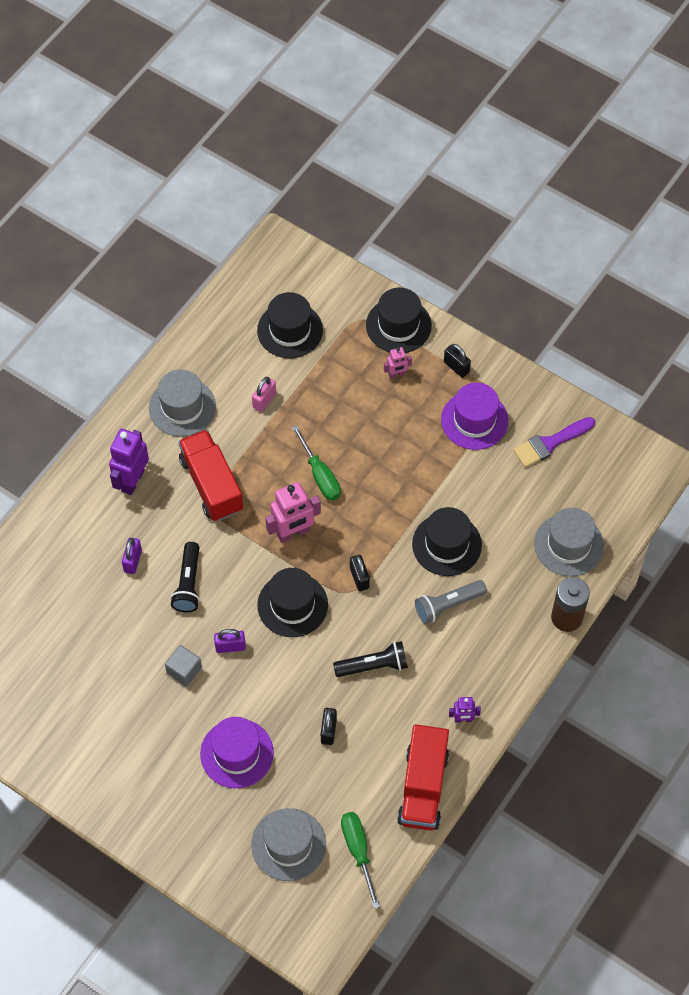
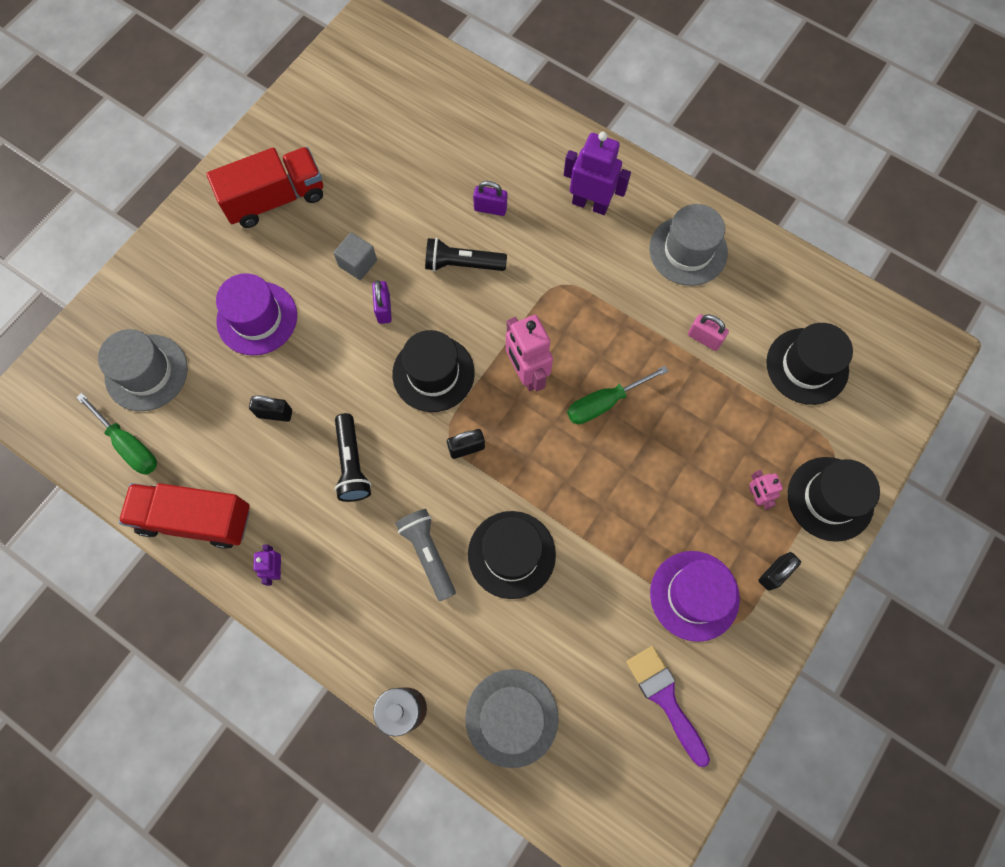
camera: 90 degrees right, 10 degrees up
red truck [178,430,243,521] -> red truck moved to [206,147,323,228]
green screwdriver [341,812,380,909] -> green screwdriver turned 60 degrees clockwise [76,393,157,475]

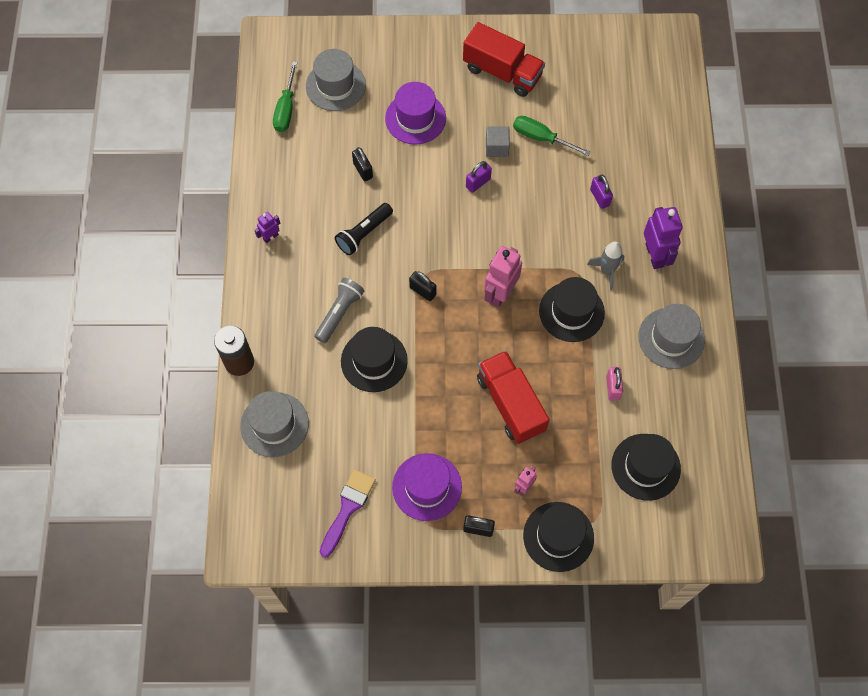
camera: 55 degrees right, 5 degrees down
red truck [119,483,250,549] -> red truck moved to [477,350,549,444]
black hat [392,330,475,412] -> black hat moved to [539,277,605,342]
black flashlight [425,238,507,271] -> none
green screwdriver [567,366,669,424] -> green screwdriver moved to [513,116,591,156]
none -> grey rocket [587,242,624,290]

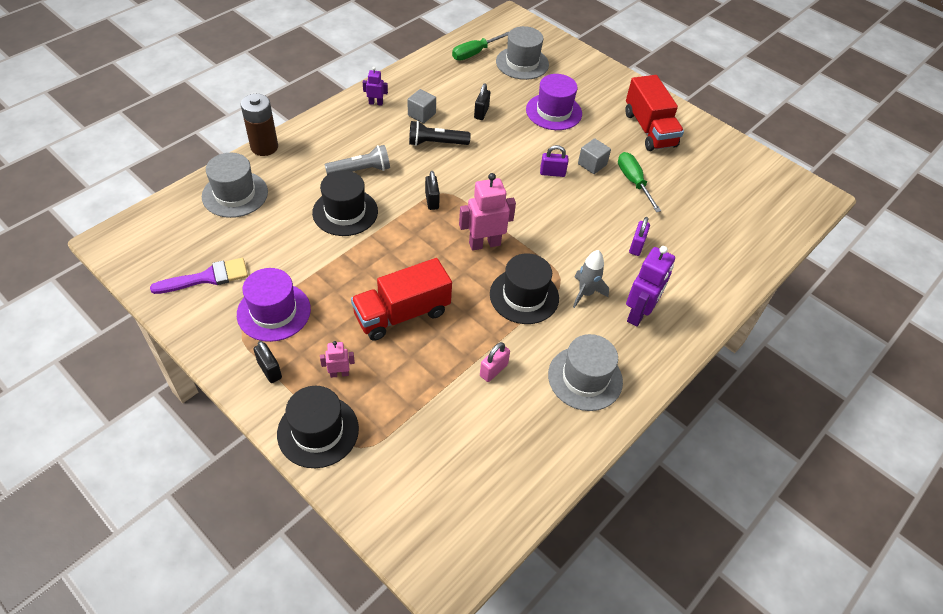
camera: 40 degrees right, 15 degrees down
red truck [477,350,549,444] -> red truck turned 135 degrees counterclockwise [351,258,452,341]
black hat [611,434,681,501] -> none
none -> grey cube [408,89,436,123]

